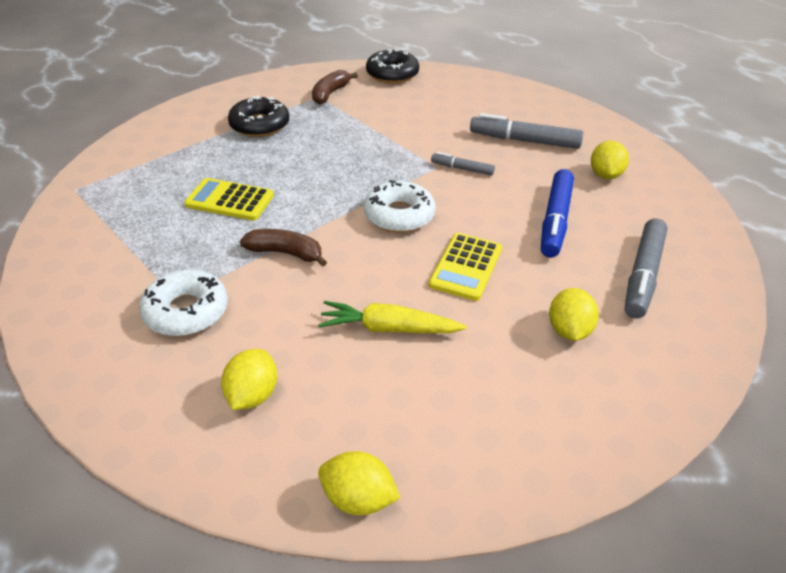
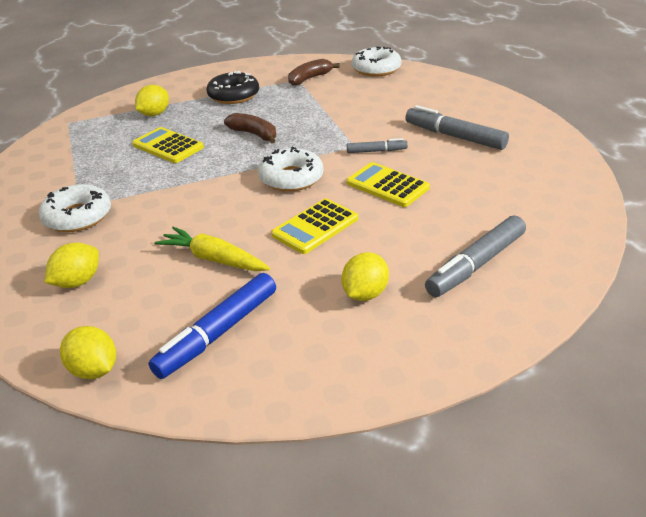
camera: 25 degrees right, 5 degrees down
brown banana [240,229,327,267] -> brown banana moved to [224,113,276,143]
black donut [366,49,419,83] -> white donut [352,47,402,77]
grey marker [431,152,495,176] -> grey marker turned 135 degrees clockwise [347,138,408,153]
blue marker [541,169,574,258] -> blue marker moved to [148,273,276,379]
yellow lemon [591,141,629,179] -> yellow lemon moved to [135,85,169,116]
none -> yellow calculator [347,162,430,207]

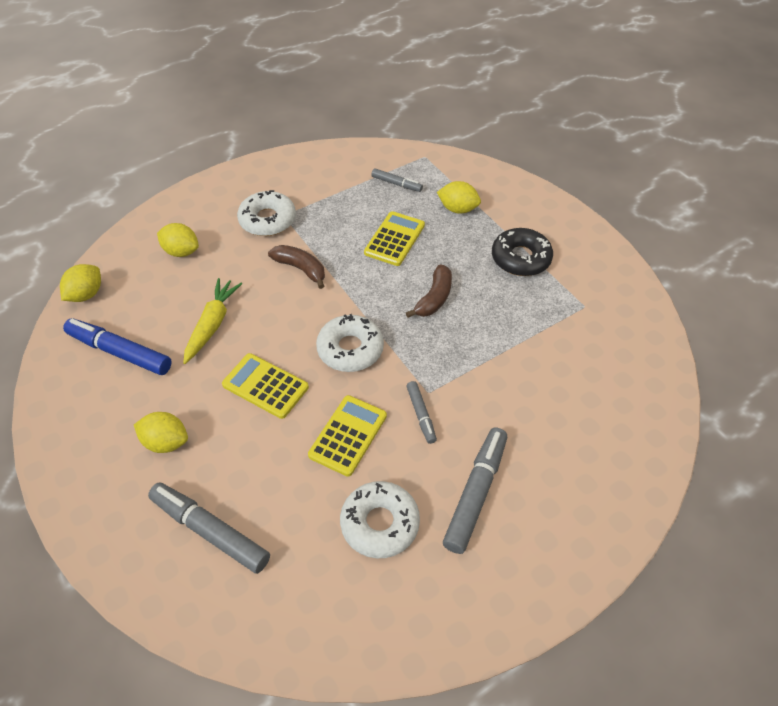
camera: 75 degrees right, 15 degrees up
brown banana [288,59,340,85] -> brown banana moved to [268,245,325,289]
white donut [352,47,402,77] -> white donut moved to [340,481,420,558]
none -> grey marker [371,169,423,192]

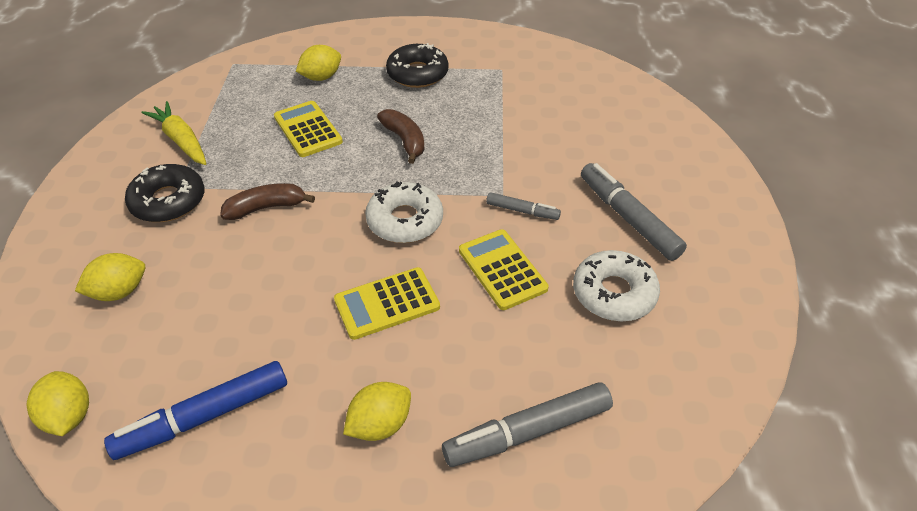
camera: 55 degrees left, 5 degrees down
yellow carrot [183,278,242,364] -> yellow carrot moved to [141,101,206,165]
white donut [237,190,296,236] -> black donut [125,164,205,222]
grey marker [371,169,423,192] -> none

